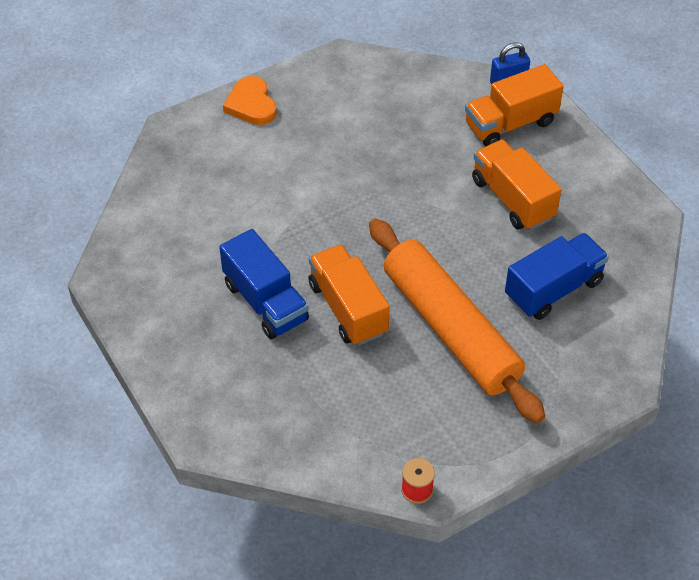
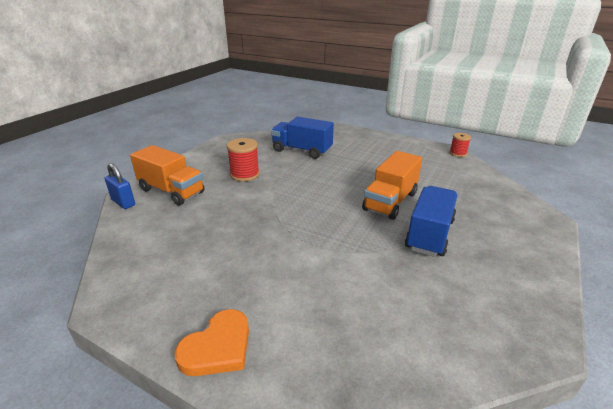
camera: 120 degrees left, 20 degrees down
orange rolling pin [369,219,545,423] -> none
orange truck [472,139,562,230] -> red spool [227,138,260,182]

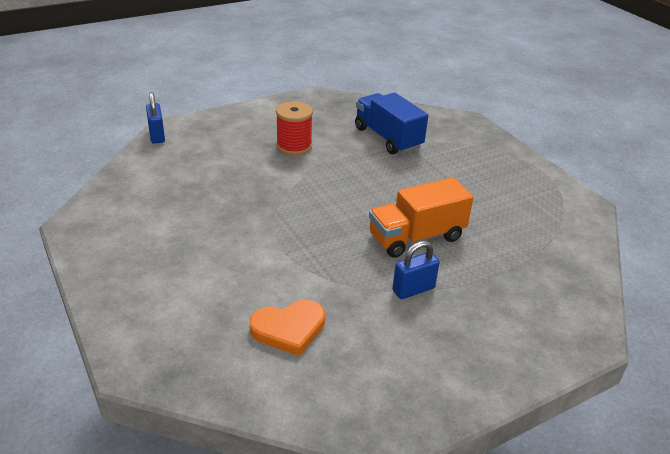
camera: 30 degrees right, 5 degrees up
orange truck [130,145,204,205] -> none
orange heart [175,309,249,376] -> orange heart moved to [249,300,325,356]
blue truck [405,186,457,257] -> blue padlock [392,241,440,299]
red spool [450,133,471,157] -> none

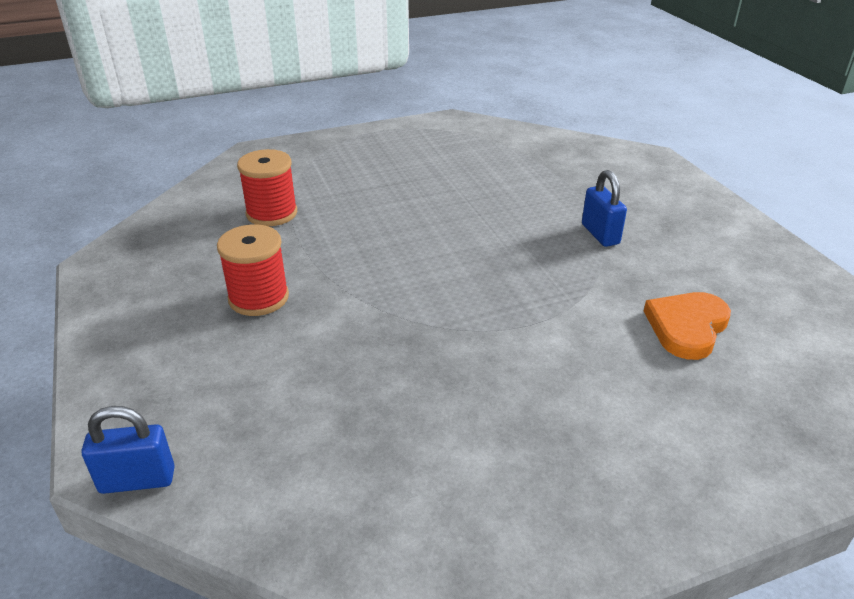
camera: 80 degrees left, 0 degrees up
orange heart [249,300,325,356] -> orange heart turned 135 degrees counterclockwise [644,292,731,360]
blue truck [355,93,428,154] -> red spool [237,149,297,227]
orange truck [369,177,474,258] -> none

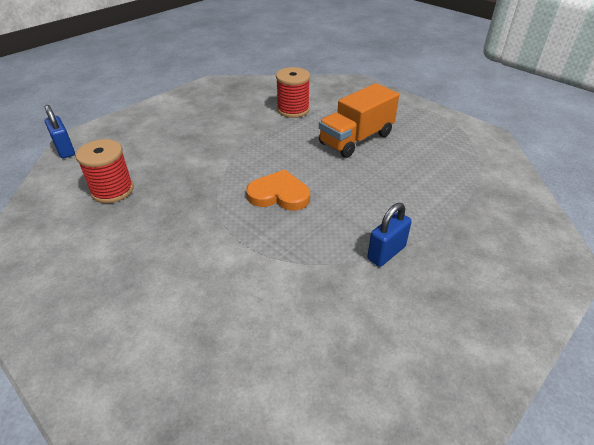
camera: 65 degrees right, 5 degrees up
red spool [217,224,289,316] -> red spool moved to [76,139,134,203]
orange heart [644,292,731,360] -> orange heart moved to [246,169,310,210]
none -> orange truck [319,83,399,158]

